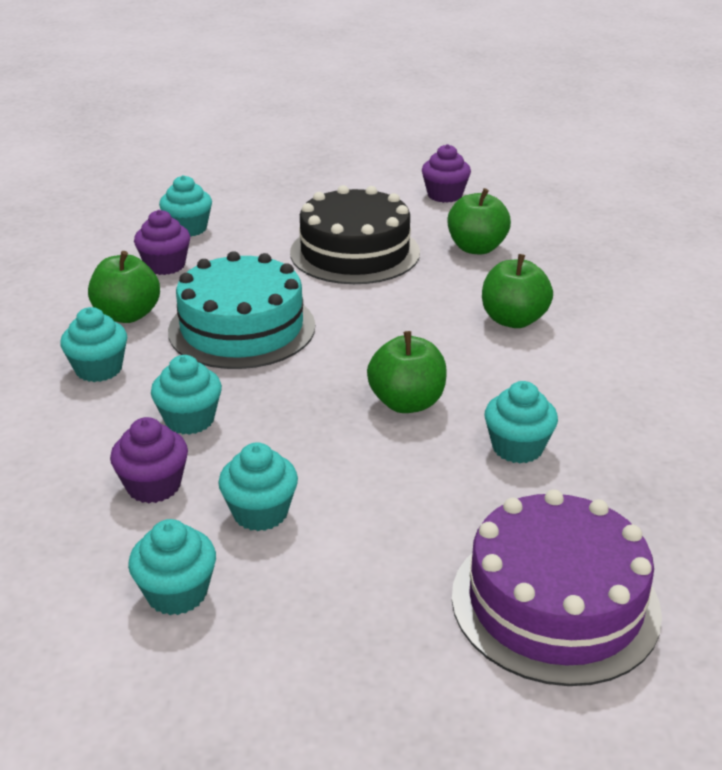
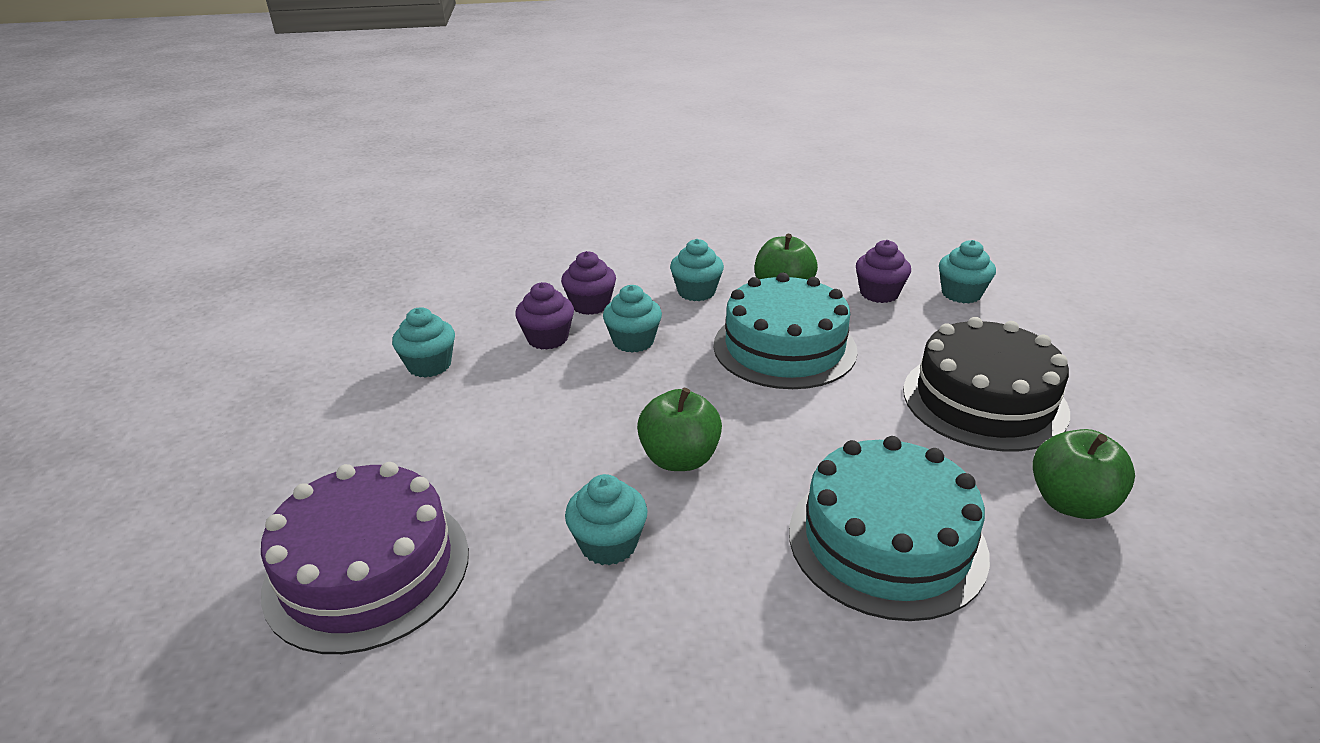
camera: 85 degrees right, 0 degrees up
turquoise cupcake [218,443,298,531] -> none
purple cupcake [422,144,471,203] -> purple cupcake moved to [561,251,616,315]
green apple [482,254,553,328] -> turquoise cake [789,436,990,621]

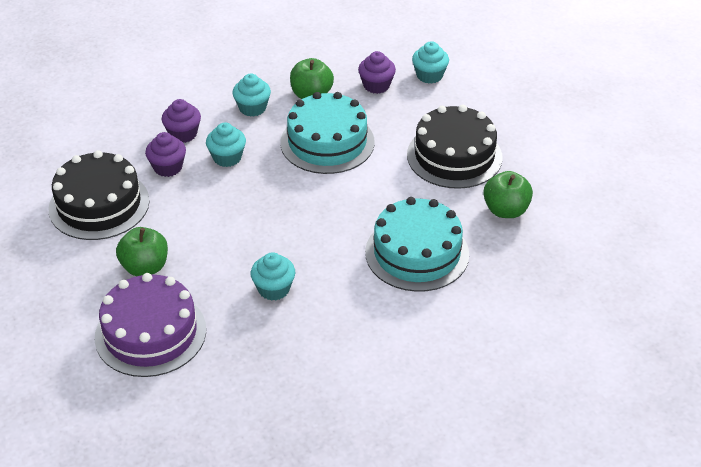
camera: 20 degrees left, 10 degrees up
turquoise cupcake [392,307,455,377] -> black cake [49,150,149,240]
green apple [637,388,722,471] -> green apple moved to [116,227,168,276]

